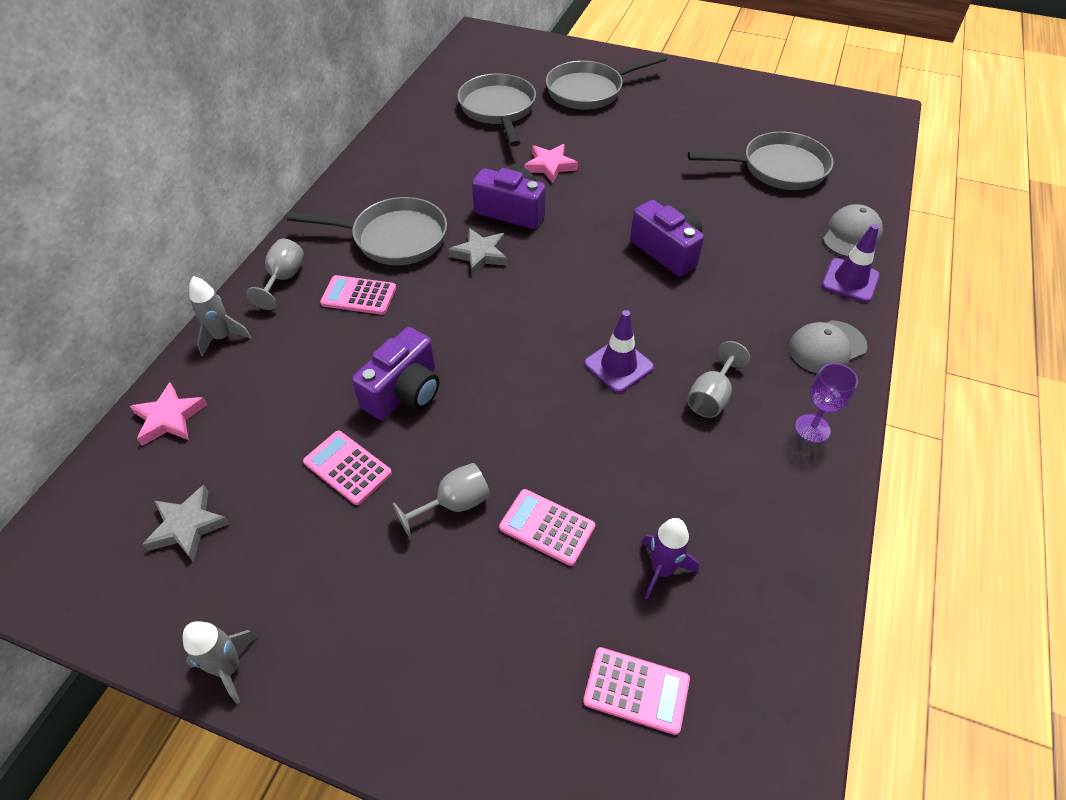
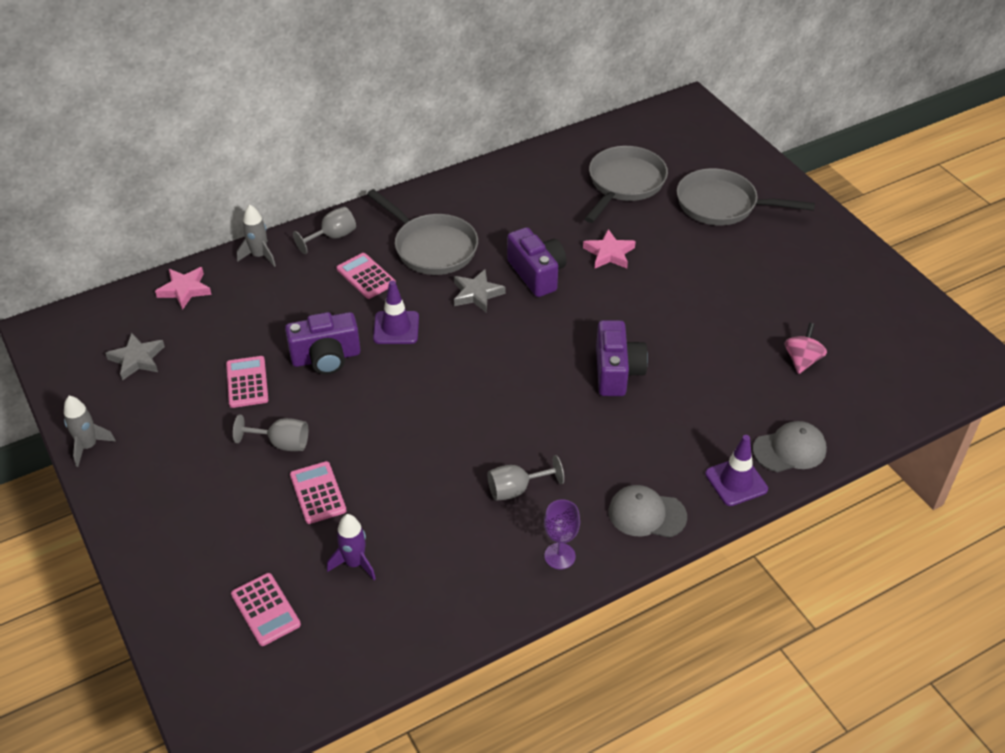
camera: 40 degrees right, 5 degrees down
purple traffic cone [584,310,654,393] -> purple traffic cone moved to [373,281,419,344]
grey pan [688,132,834,190] -> pink spinning top [784,323,827,374]

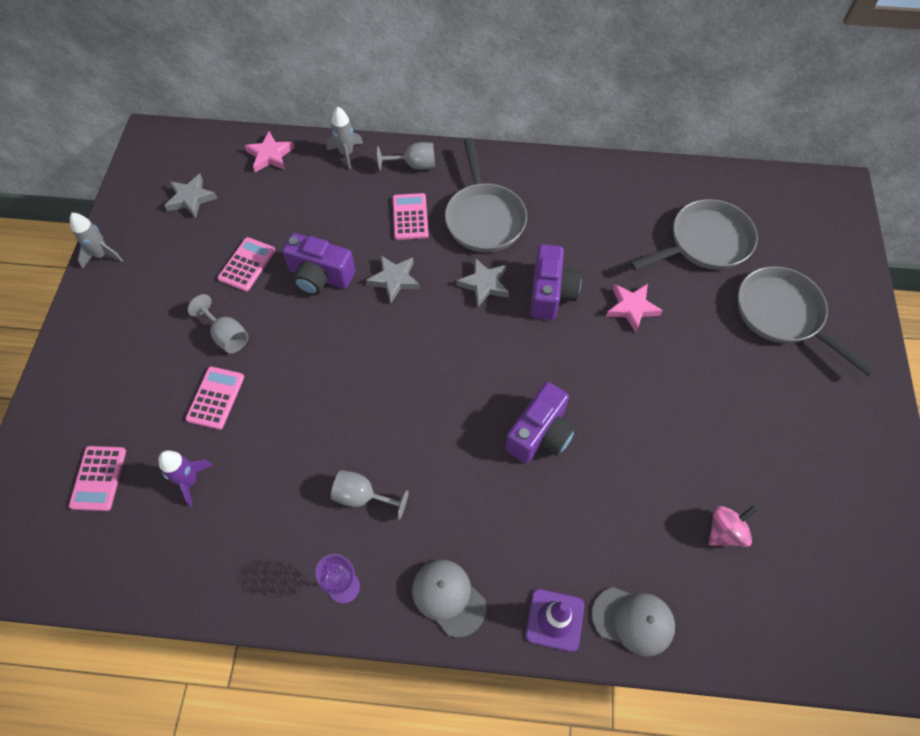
camera: 35 degrees right, 15 degrees up
purple traffic cone [373,281,419,344] -> grey star [366,256,420,303]

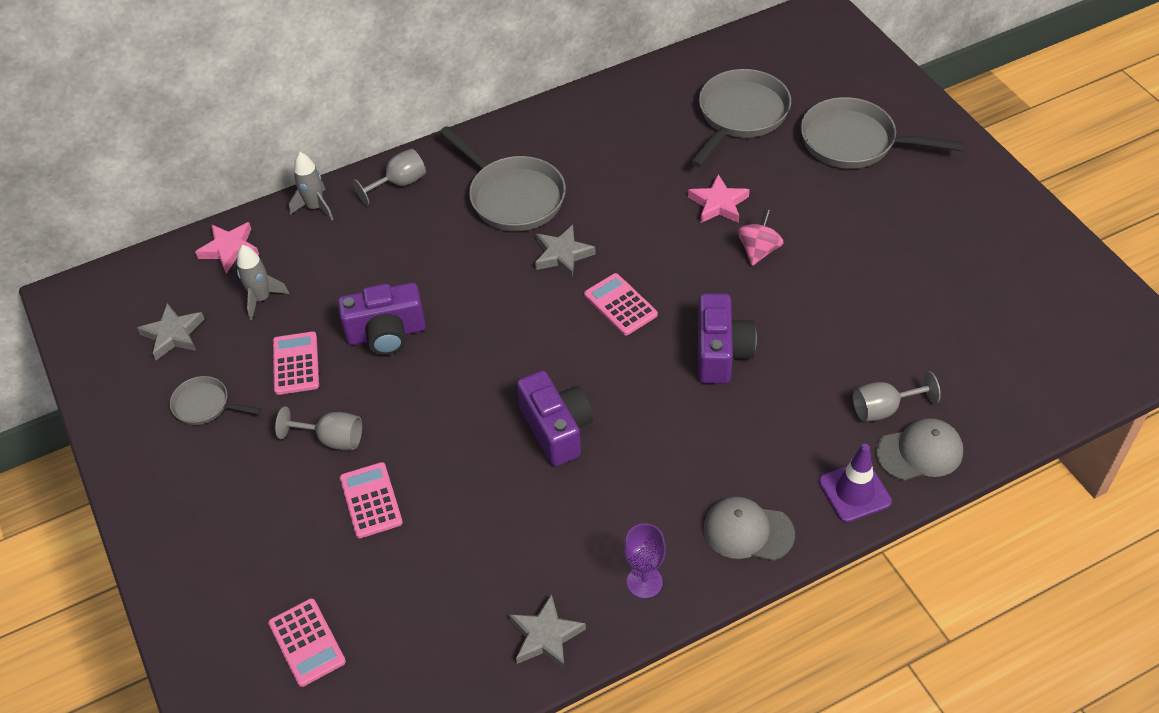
camera: 30 degrees left, 10 degrees down
grey rocket [70,213,123,269] -> grey rocket moved to [237,245,289,320]
purple rocket [159,450,212,507] -> none
grey goblet [331,470,409,520] -> grey goblet moved to [853,371,941,422]
grey star [366,256,420,303] -> grey star moved to [509,594,586,670]
pink calculator [393,193,429,240] -> pink calculator moved to [584,273,658,336]
purple camera [530,244,581,320] -> purple camera moved to [517,370,594,466]
pink spinning top [709,506,757,547] -> pink spinning top moved to [738,209,784,266]
none -> grey pan [170,376,261,425]

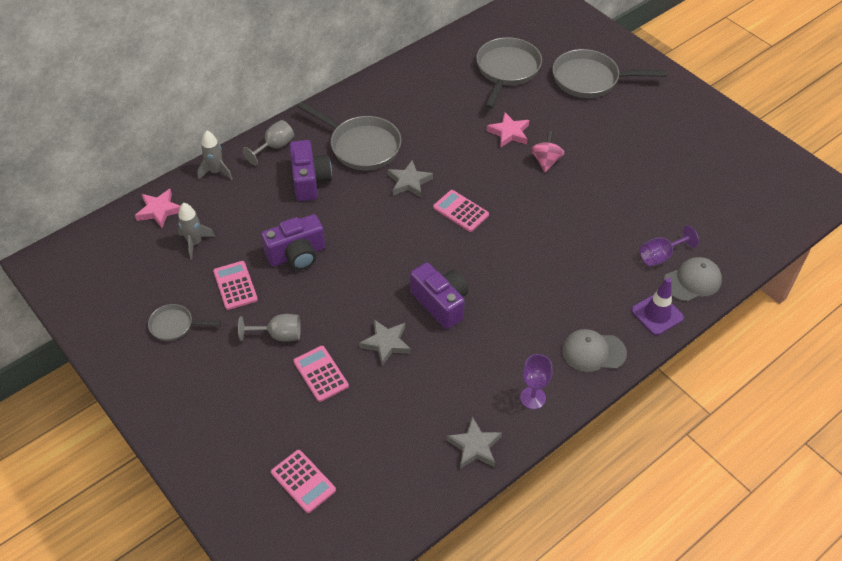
camera: 15 degrees left, 0 degrees up
grey star [137,303,205,360] -> grey star moved to [359,320,411,366]
purple camera [698,293,757,384] -> purple camera moved to [289,140,332,201]
grey goblet [853,371,941,422] -> purple goblet [640,226,699,267]

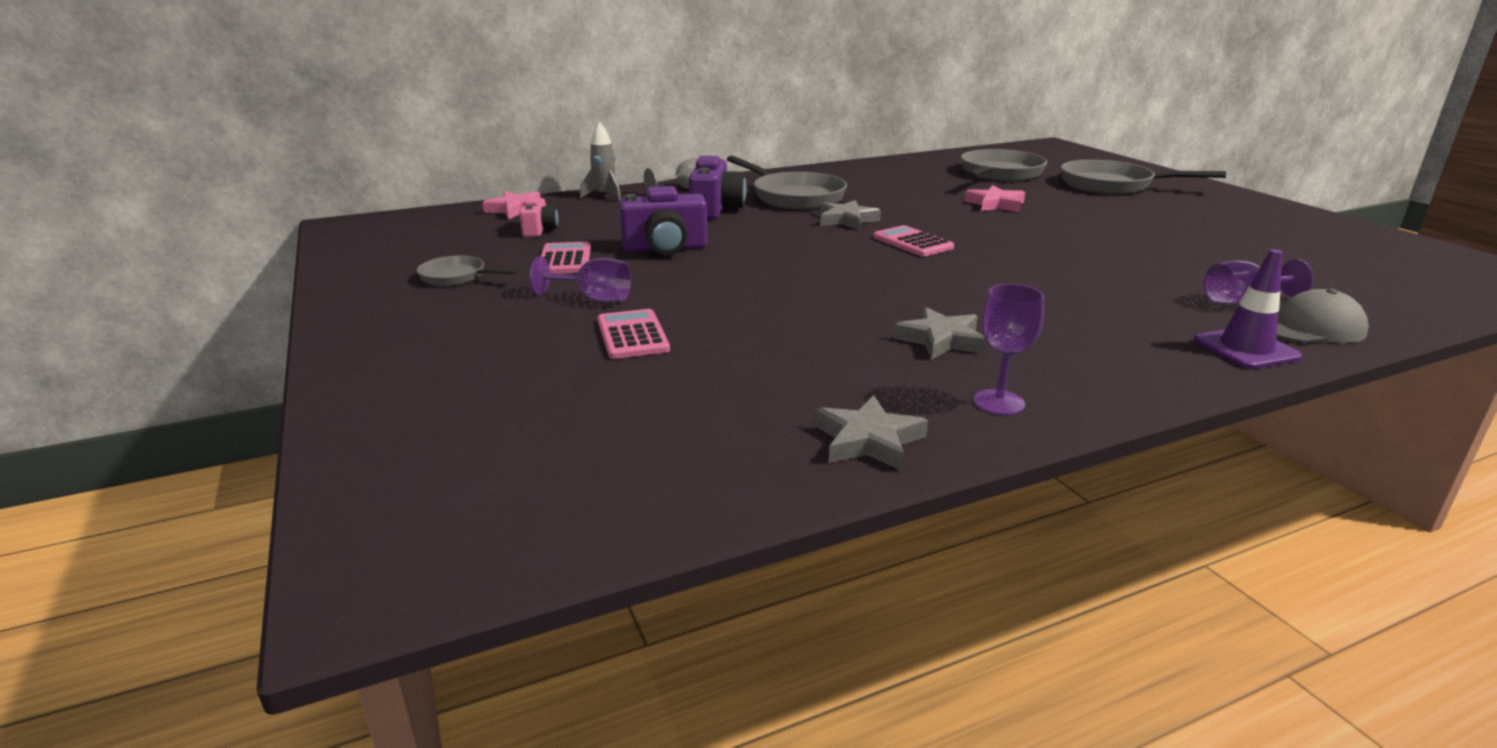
camera: 15 degrees right, 25 degrees down
grey rocket [178,203,215,259] -> pink camera [519,197,558,237]
grey goblet [238,314,301,342] -> purple goblet [530,256,631,302]
pink calculator [271,450,336,513] -> none
grey star [359,320,411,366] -> grey star moved to [894,307,987,360]
purple camera [410,262,468,329] -> none
pink spinning top [531,131,564,172] -> none
grey cap [562,329,627,372] -> none

